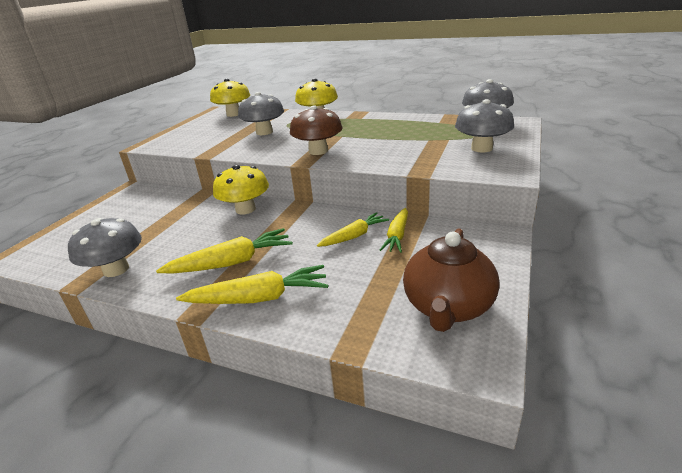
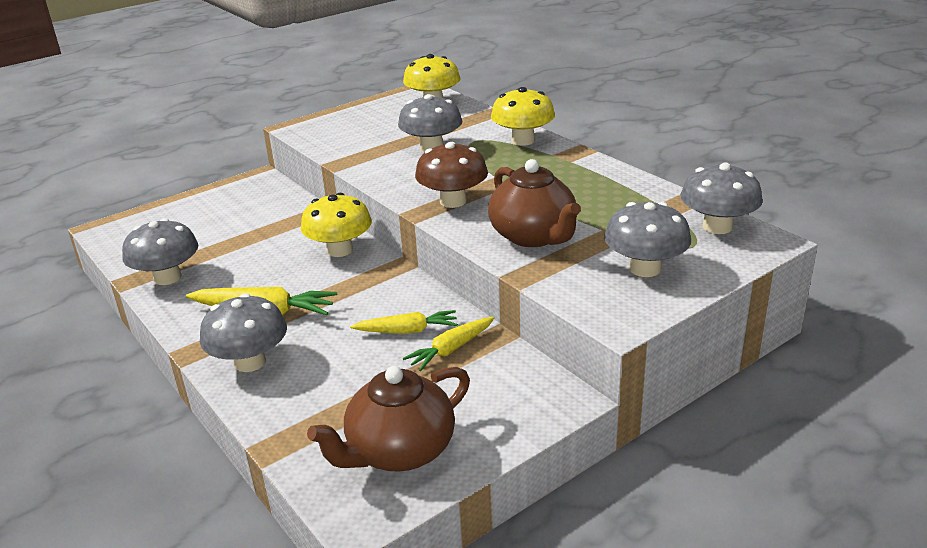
camera: 30 degrees right, 0 degrees up
yellow carrot [176,265,328,304] -> grey mushroom [200,294,287,372]
none -> brown teapot [488,159,581,247]

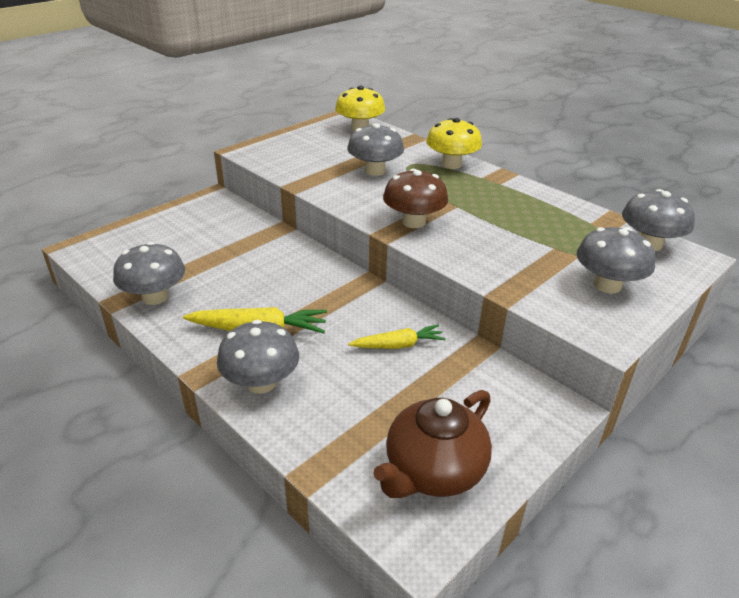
camera: 10 degrees left, 5 degrees up
yellow mushroom [301,193,372,257] -> none
yellow carrot [403,317,494,371] -> none
brown teapot [488,159,581,247] -> none

